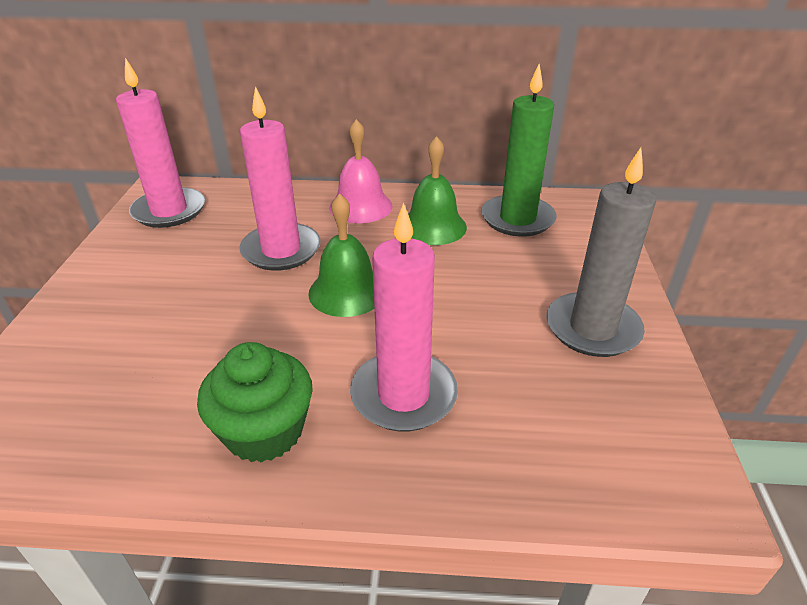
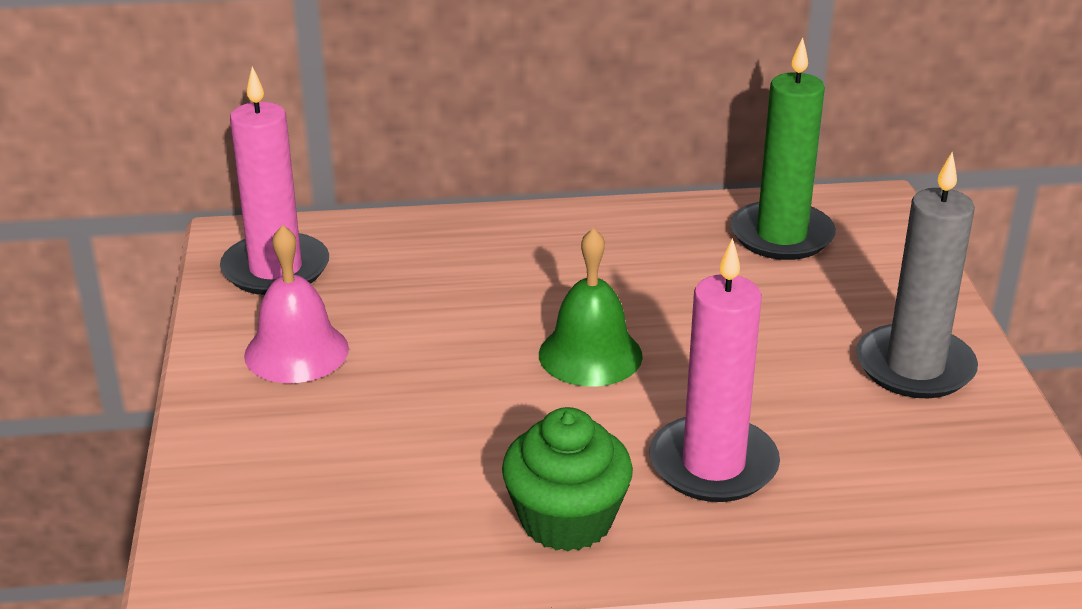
camera: 10 degrees left, 5 degrees down
pink candle [239,86,321,271] -> none
pink bell [329,119,393,223] -> pink bell moved to [244,225,349,383]
green bell [408,136,467,245] -> none

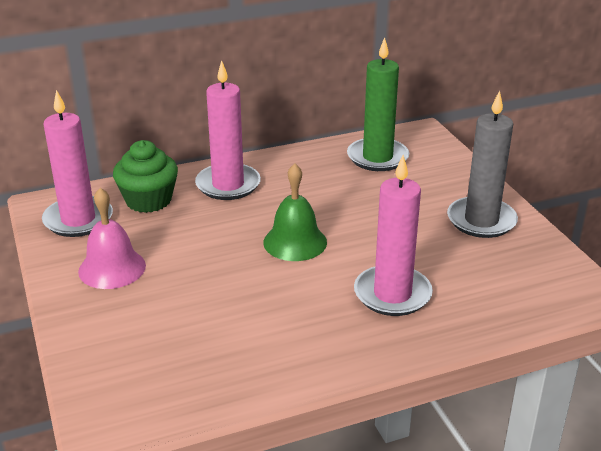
camera: 15 degrees left, 0 degrees up
green cupcake [502,407,633,552] -> green cupcake moved to [113,140,178,213]
none -> pink candle [195,60,261,200]

